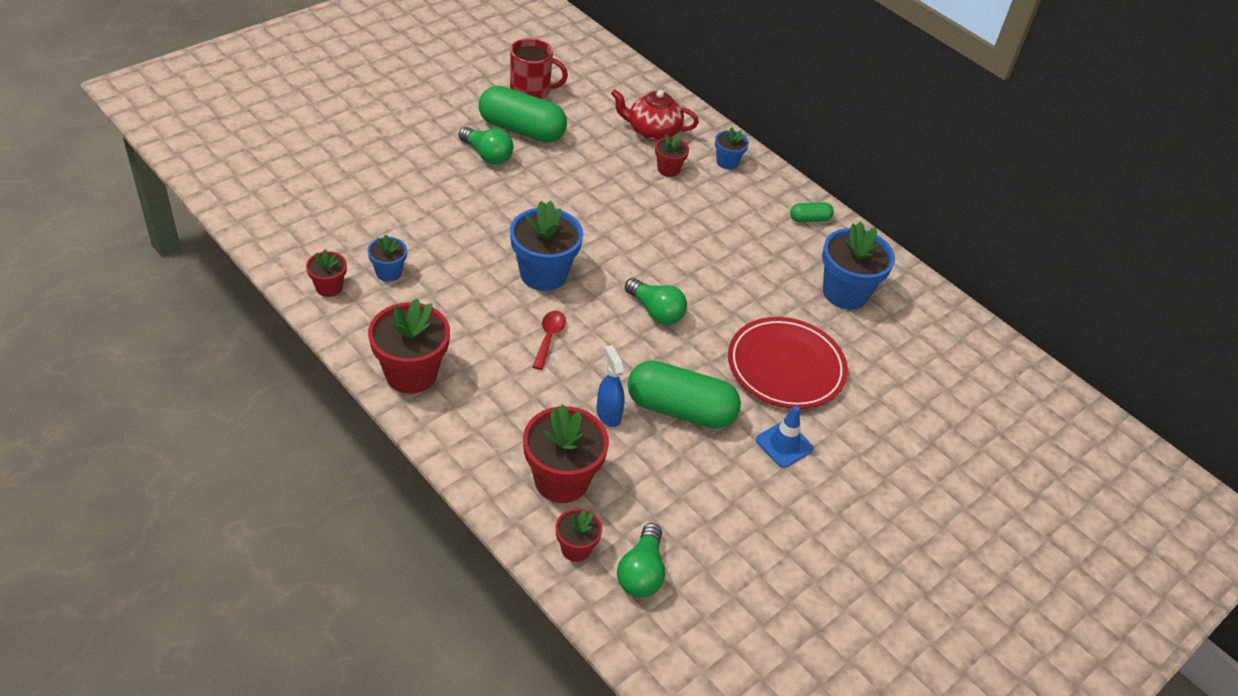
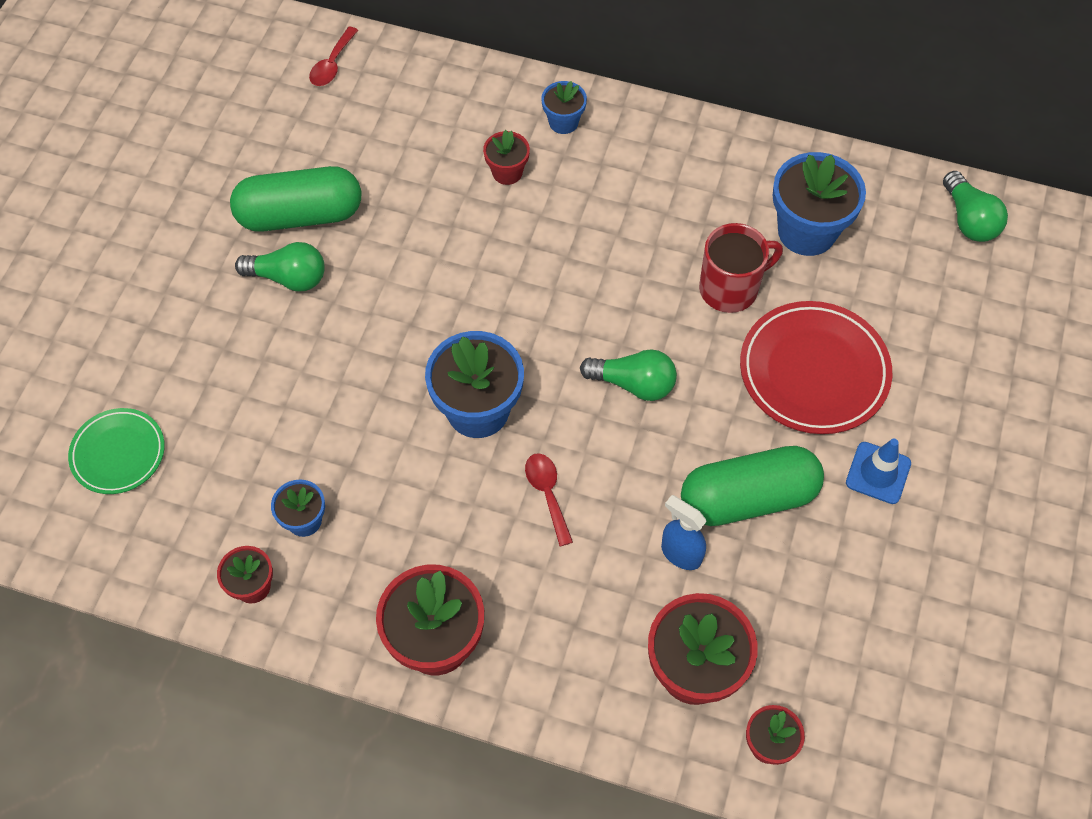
camera: 25 degrees left, 15 degrees up
red mug [510,38,568,99] -> red mug moved to [699,223,783,313]
red teapot [611,89,699,141] -> none
green light bulb [617,523,665,598] -> green light bulb moved to [943,171,1008,242]
green capsule [790,202,834,222] -> none
none -> green plate [68,408,165,494]
none -> red spoon [309,27,358,86]

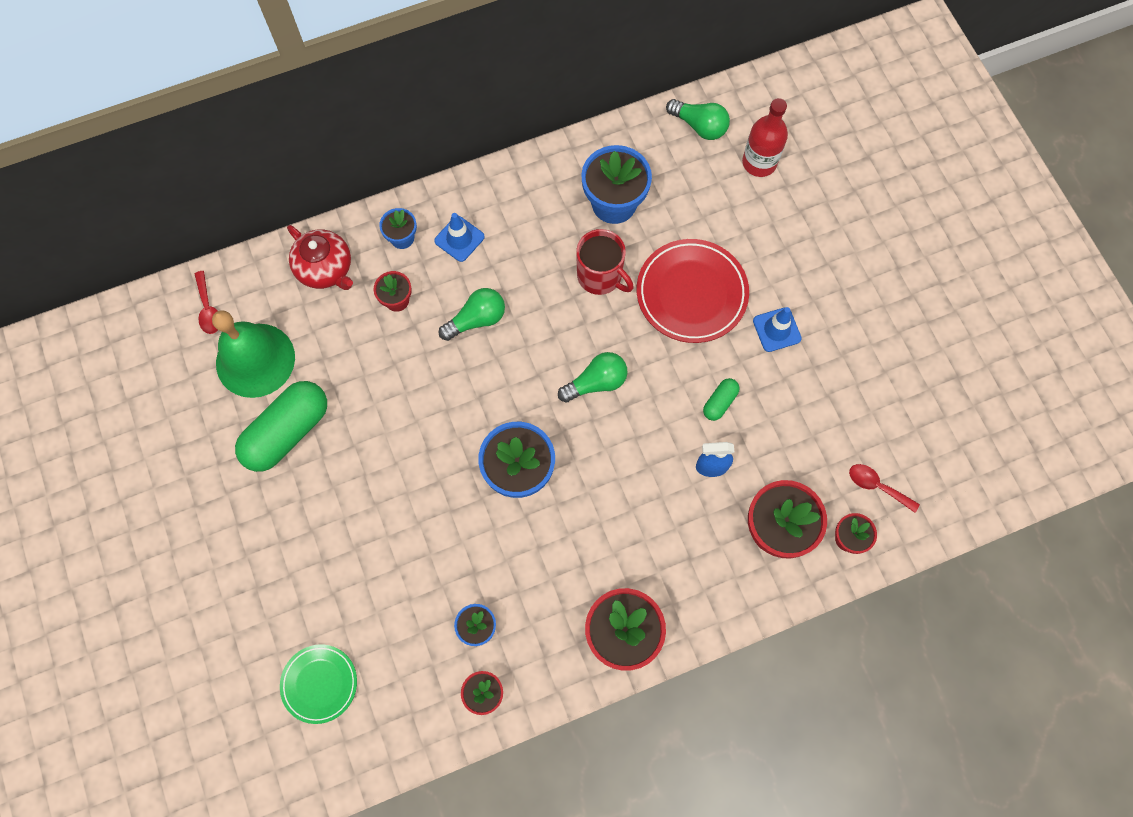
camera: 40 degrees left, 10 degrees up
green light bulb [235,242,325,291] -> green light bulb moved to [439,288,505,341]
red spoon [525,453,573,546] -> red spoon moved to [849,464,920,513]
green capsule [681,446,824,526] -> green capsule [703,378,740,421], size x0.46
red mug [699,223,783,313] -> red mug turned 105 degrees clockwise [576,229,634,295]
none -> green bell [212,311,295,398]
none -> red teapot [287,225,353,290]
none -> blue traffic cone [434,213,485,262]
none -> red bottle [742,98,788,177]

